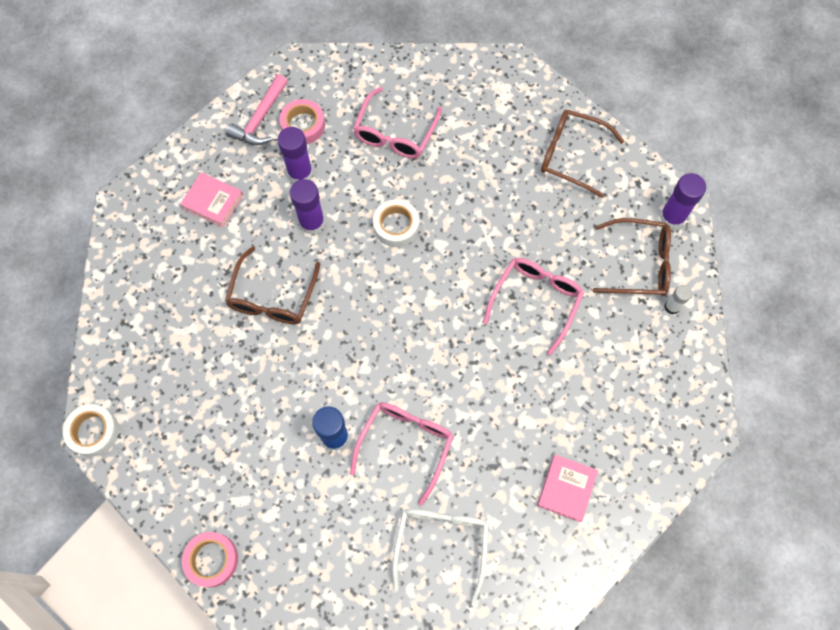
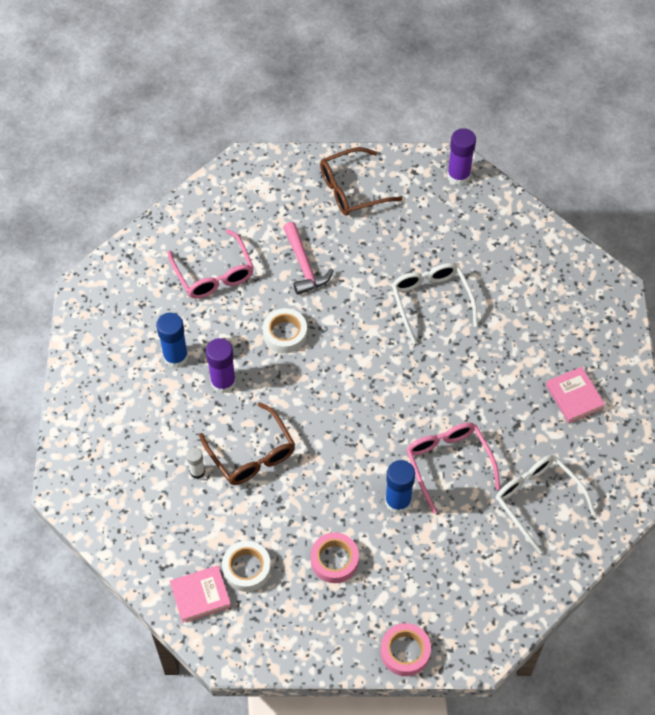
camera: 45 degrees left, 10 degrees down
white tape [63,404,119,457] -> white tape moved to [222,541,271,592]
pink book [180,172,243,227] -> pink book moved to [170,565,231,623]
pink hammer [226,74,288,145] -> pink hammer moved to [283,222,334,295]
purple glue stick [277,127,313,183] -> blue glue stick [156,313,188,368]
pink tape [279,99,325,144] -> pink tape moved to [311,533,359,583]
pink glasses [483,258,584,355] -> white glasses [392,263,478,344]
brown glasses [593,218,671,296] -> none
white glue stick [665,285,692,314] -> white glue stick moved to [186,447,205,479]

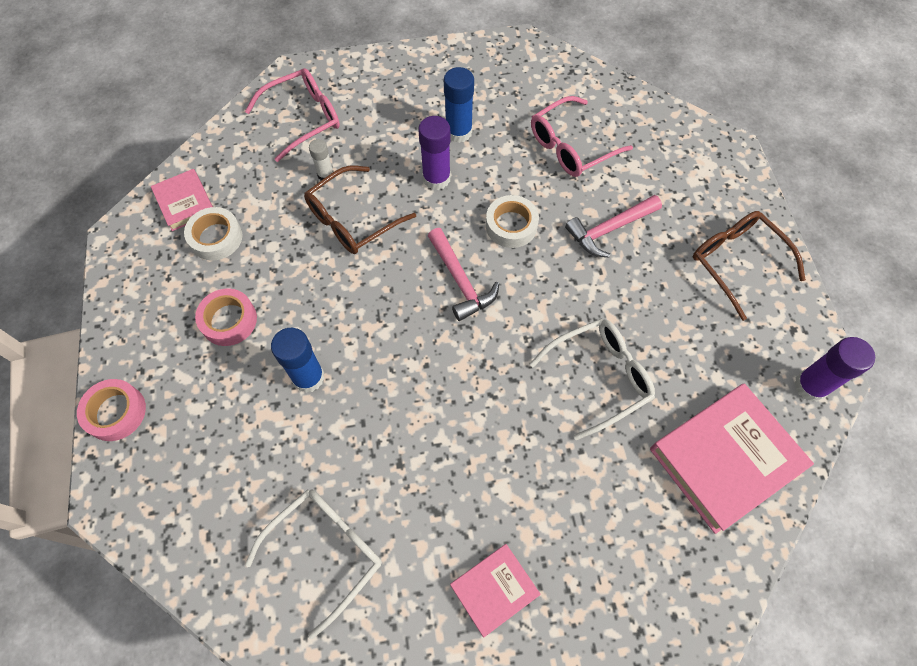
camera: 80 degrees right, 5 degrees up
pink glasses [406,423,500,514] -> pink glasses moved to [245,68,340,162]
none -> pink hammer [428,228,499,321]
none -> pink book [650,383,814,534]

